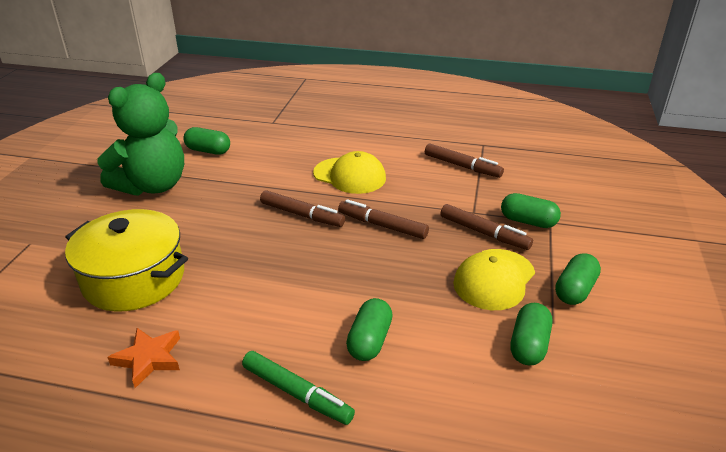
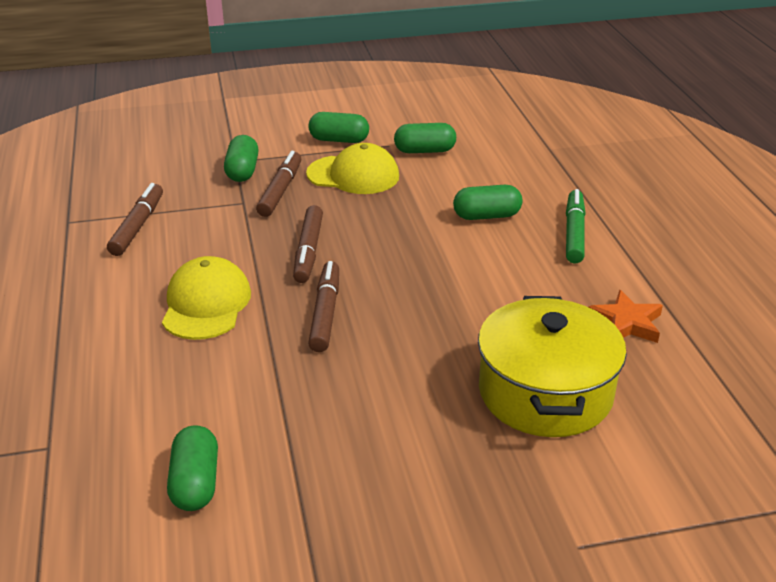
camera: 115 degrees left, 0 degrees up
green teddy bear [97,73,184,196] -> none

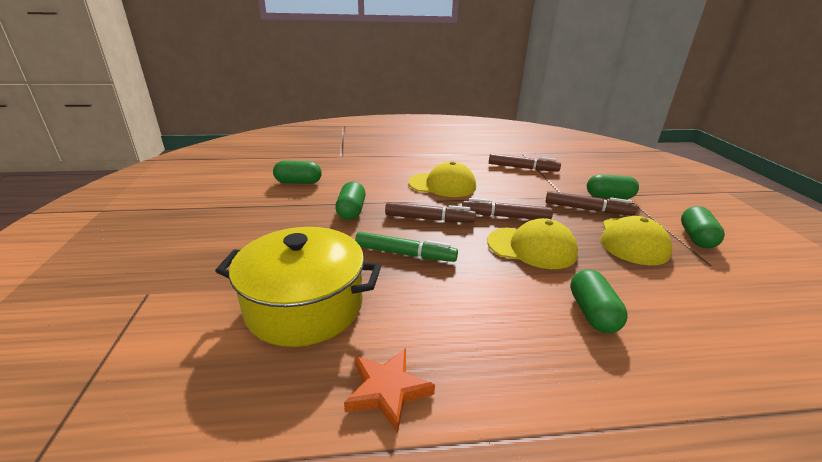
camera: 95 degrees right, 5 degrees down
green capsule [394,123,456,153] -> green capsule moved to [336,181,365,220]
green marker [566,189,586,263] -> green marker moved to [355,232,458,262]
none -> yellow cap [487,218,578,269]

